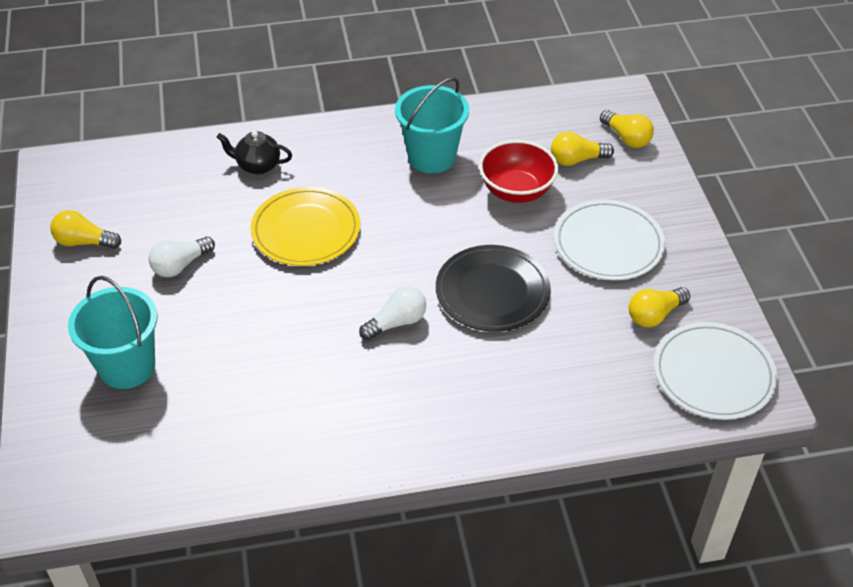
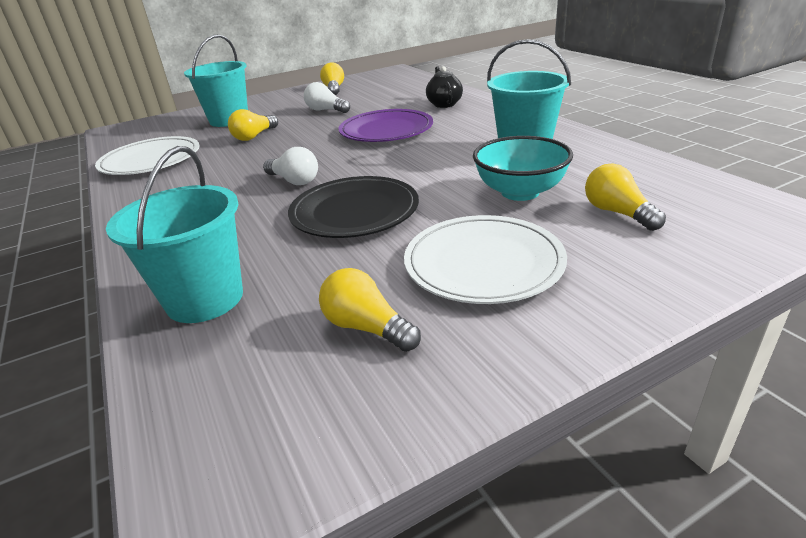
camera: 75 degrees right, 15 degrees down
yellow plate [250,187,360,266] -> purple plate [338,109,433,142]
red bowl [479,140,558,203] -> turquoise bowl [473,136,573,201]
yellow light bulb [600,110,654,148] -> yellow light bulb moved to [228,109,278,141]
white plate [654,322,777,420] -> white plate moved to [95,136,200,175]
none -> turquoise bucket [106,146,243,323]

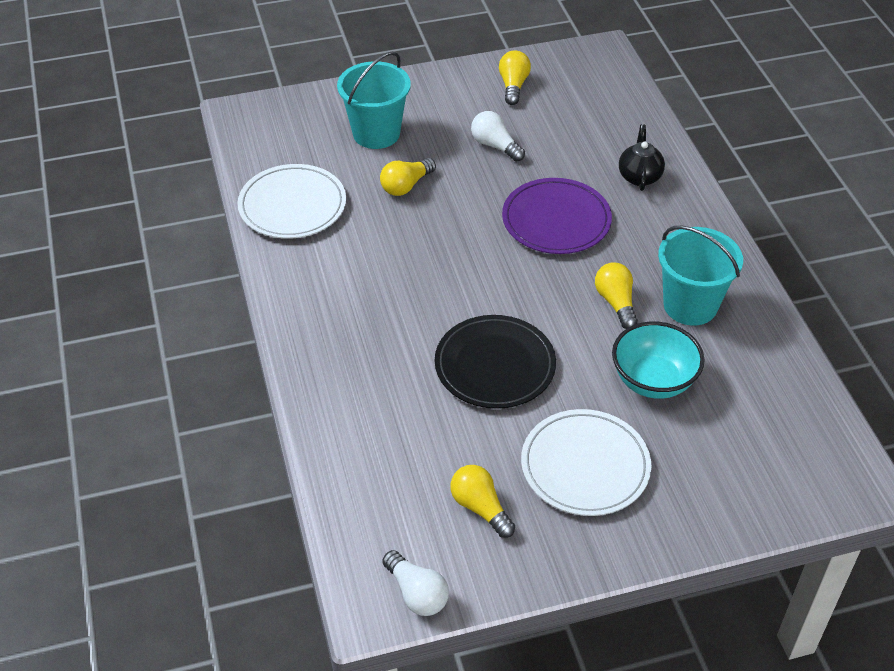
camera: 10 degrees right, 15 degrees up
turquoise bucket [106,146,243,323] -> none
white light bulb [263,147,318,185] -> white light bulb moved to [383,550,449,616]
yellow light bulb [585,164,666,231] -> yellow light bulb moved to [595,262,638,329]

